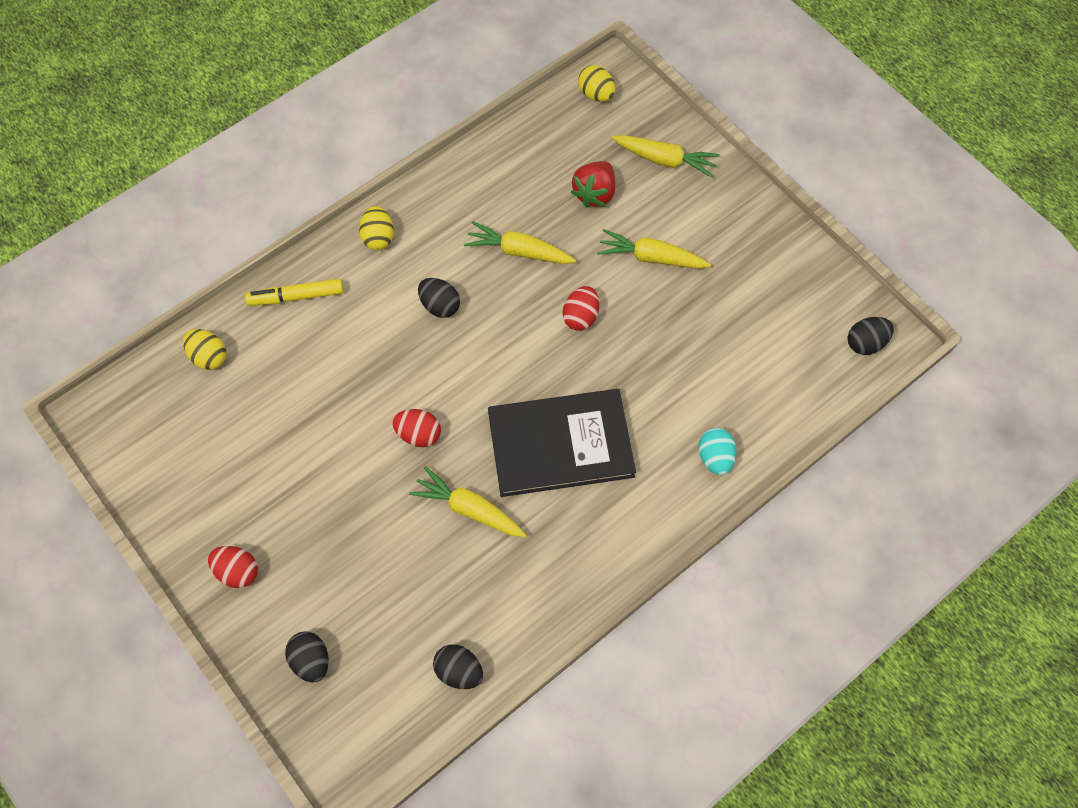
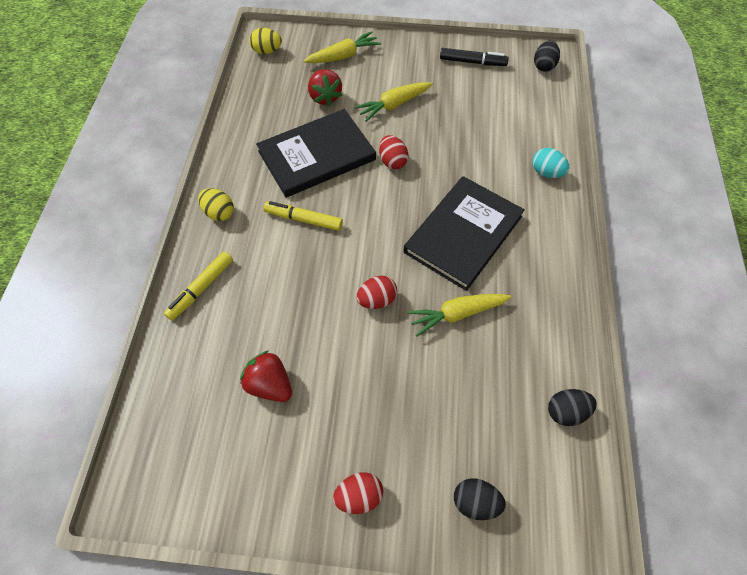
camera: 45 degrees left, 5 degrees down
yellow egg [183,329,226,370] -> none
black egg [418,278,460,318] -> yellow marker [264,201,343,231]
yellow carrot [464,221,576,264] -> black book [256,109,376,198]
none -> red strawberry [240,350,292,402]
none -> black marker [440,48,509,66]

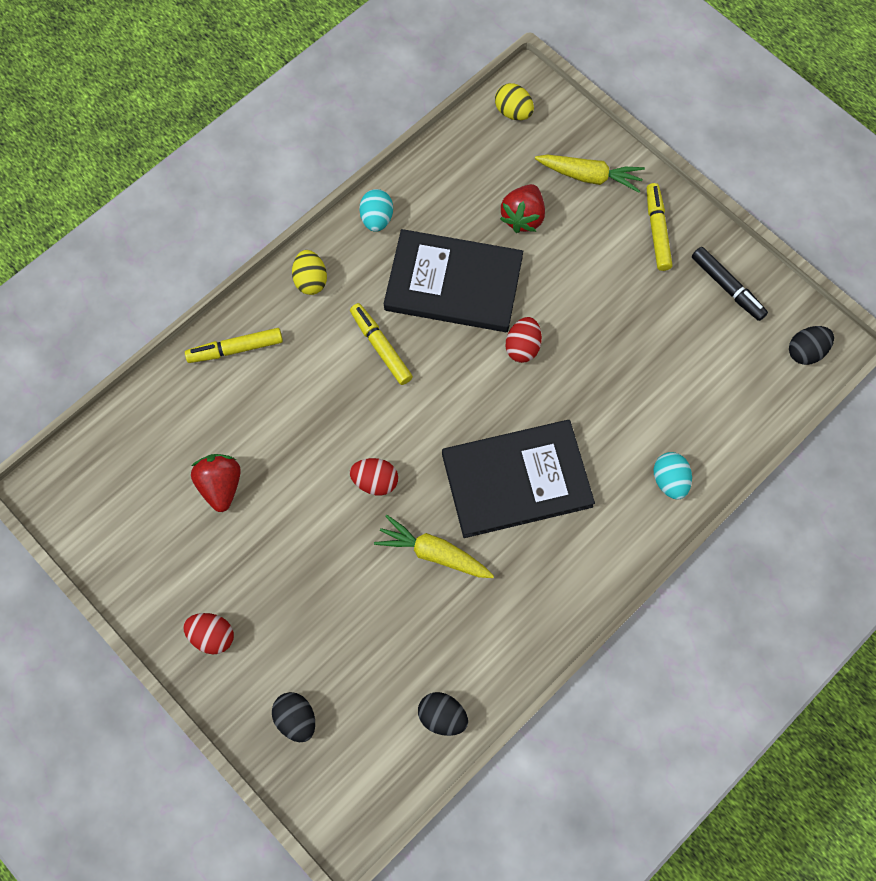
camera: 40 degrees right, 10 degrees up
yellow carrot [355,82,433,122] -> none
none -> turquoise egg [359,189,393,232]
none -> yellow marker [647,183,673,271]

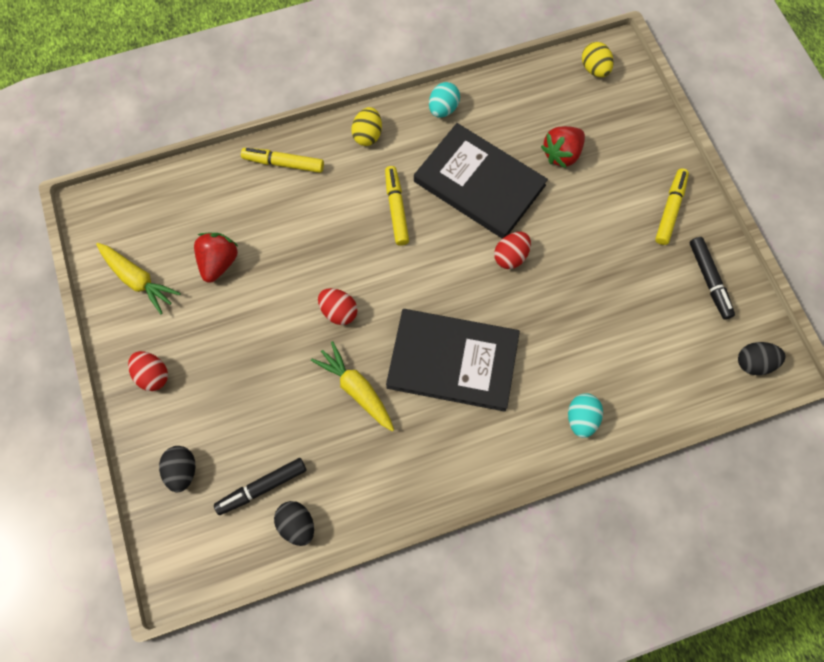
camera: 25 degrees right, 0 degrees up
yellow carrot [535,154,645,193] -> yellow carrot moved to [96,243,181,314]
none -> black marker [214,458,306,515]

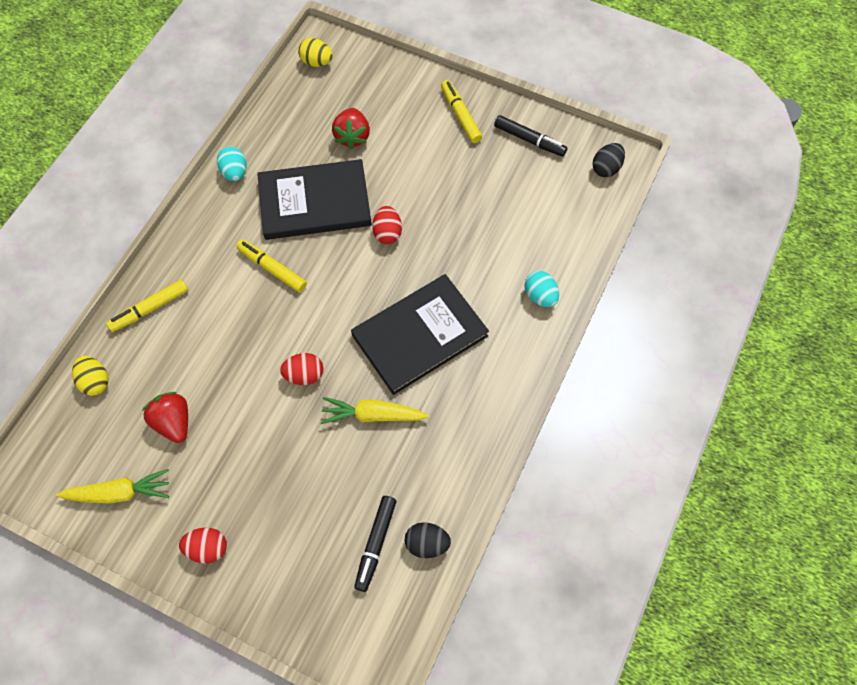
camera: 45 degrees left, 5 degrees down
black egg [159,446,196,492] -> none
yellow egg [351,107,382,146] -> yellow egg moved to [72,356,108,396]

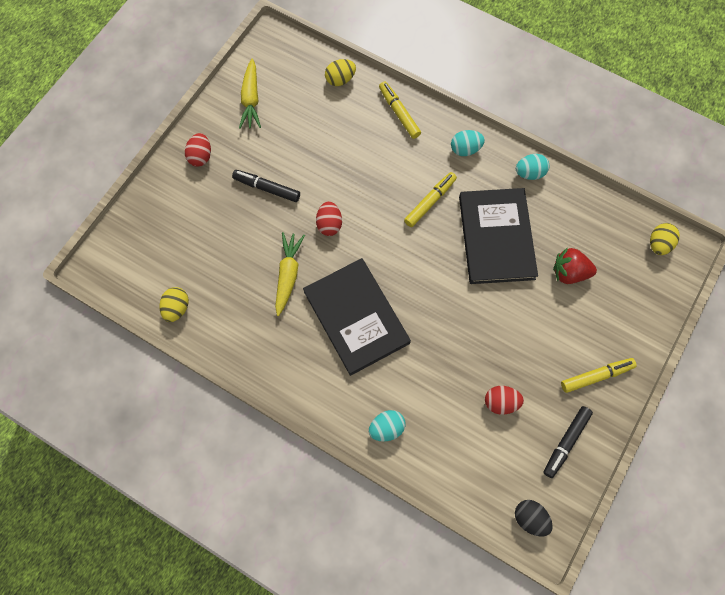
camera: 95 degrees right, 5 degrees up
red strawberry [142,392,188,443] -> none
black marker [354,496,396,592] -> black marker moved to [232,170,300,202]
red egg [372,206,402,244] -> red egg moved to [485,386,524,415]
black egg [405,522,451,558] -> yellow egg [159,287,189,322]
none -> turquoise egg [451,130,485,156]

